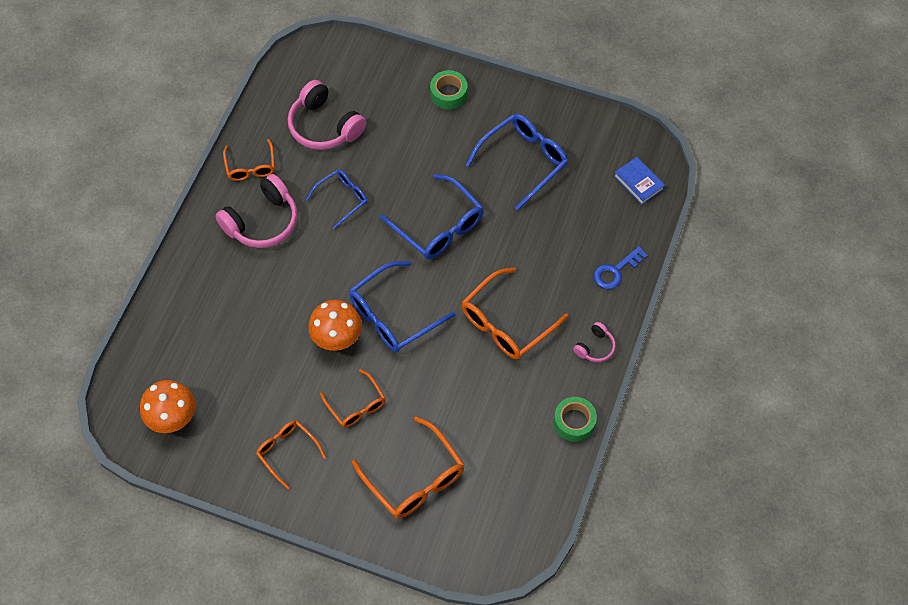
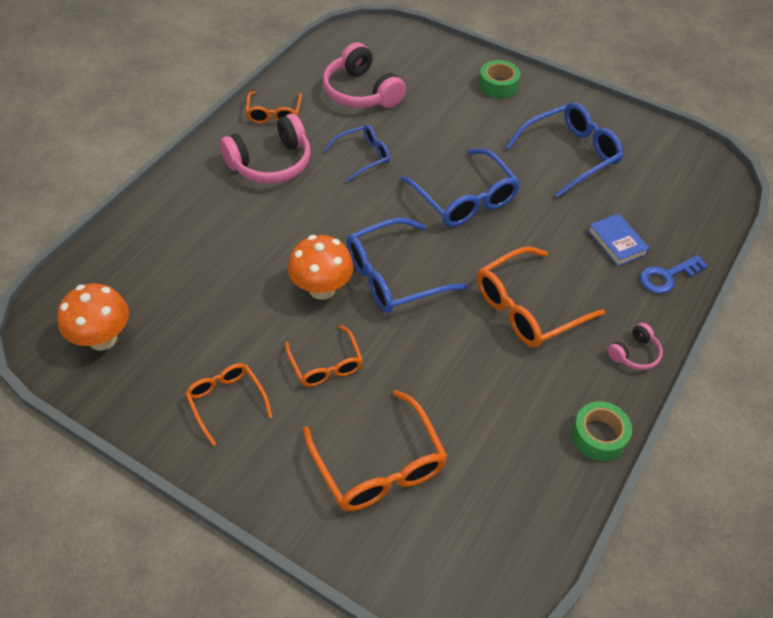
camera: 10 degrees right, 10 degrees down
blue book [614,157,665,205] -> blue book moved to [588,214,650,266]

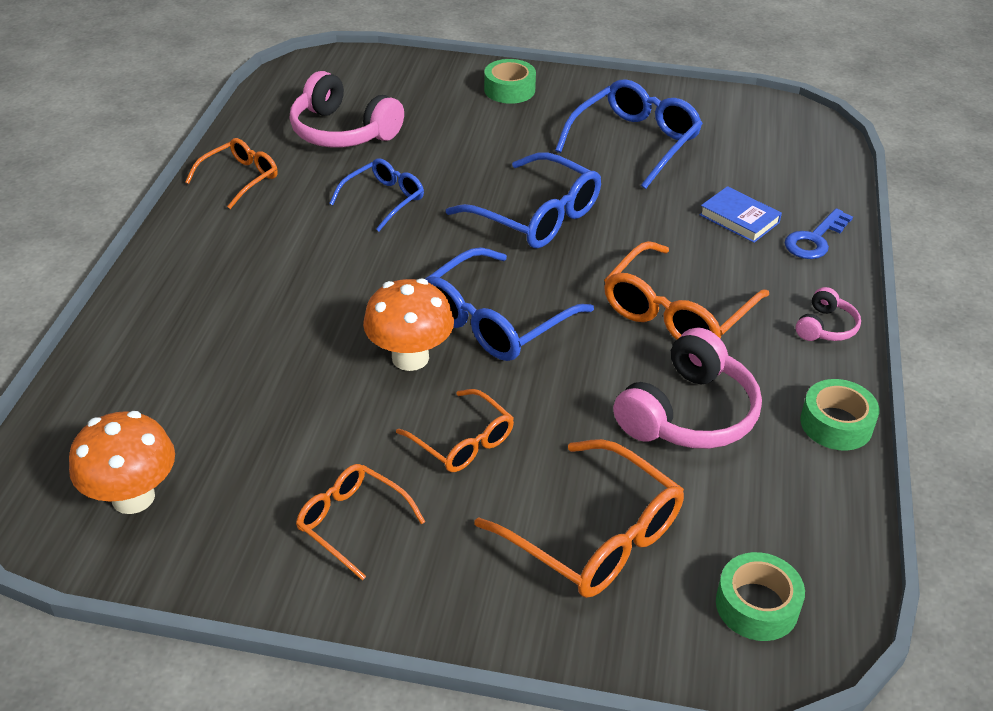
camera: 20 degrees left, 10 degrees down
pink headphones [220,113,311,184] -> pink headphones moved to [613,328,762,449]
orange glasses [246,92,302,124] -> orange glasses turned 120 degrees counterclockwise [185,138,278,209]
none -> green tape [716,552,805,641]

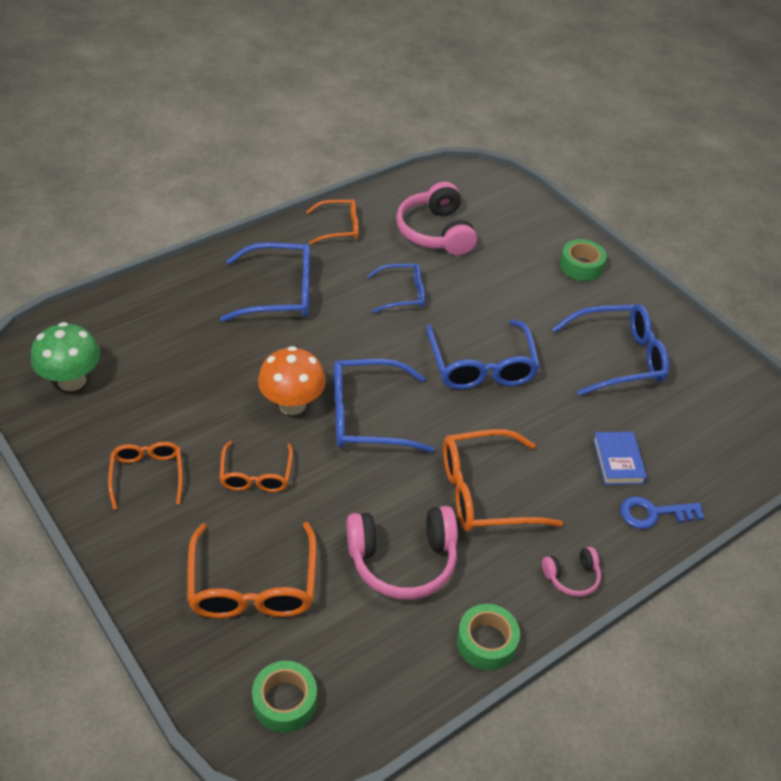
camera: 40 degrees right, 5 degrees up
orange mushroom [69,411,175,514] -> green mushroom [31,322,100,391]
none -> blue glasses [220,242,310,322]

